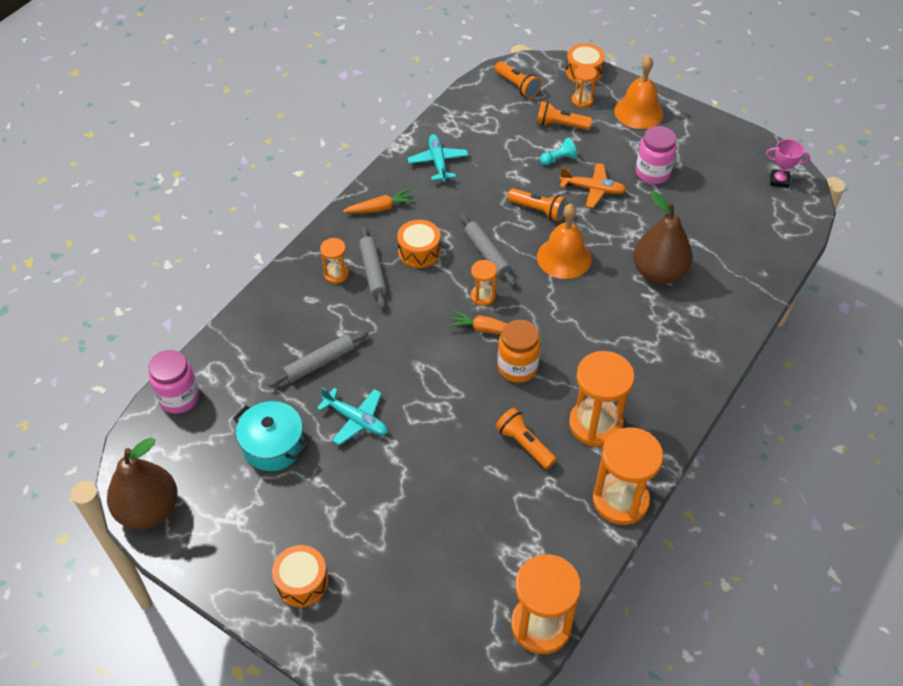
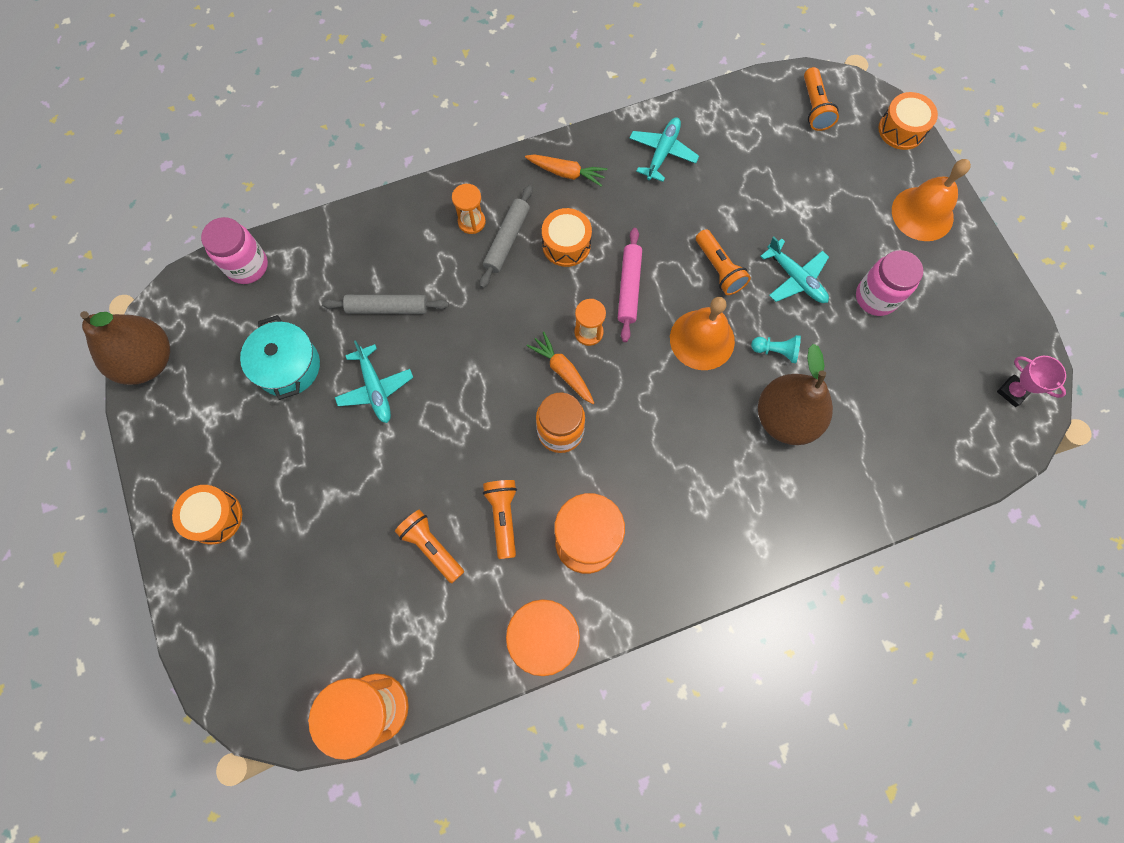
camera: 35 degrees right, 20 degrees up
grey rolling pin [460,213,516,286] -> pink rolling pin [618,228,642,342]
orange flashlight [536,101,592,130] -> orange flashlight moved to [395,510,464,583]
turquoise pawn [540,137,577,165] -> turquoise pawn moved to [751,335,801,363]
orange plane [560,163,626,208] -> turquoise plane [760,237,829,303]
orange hourglass [572,65,597,108] -> none

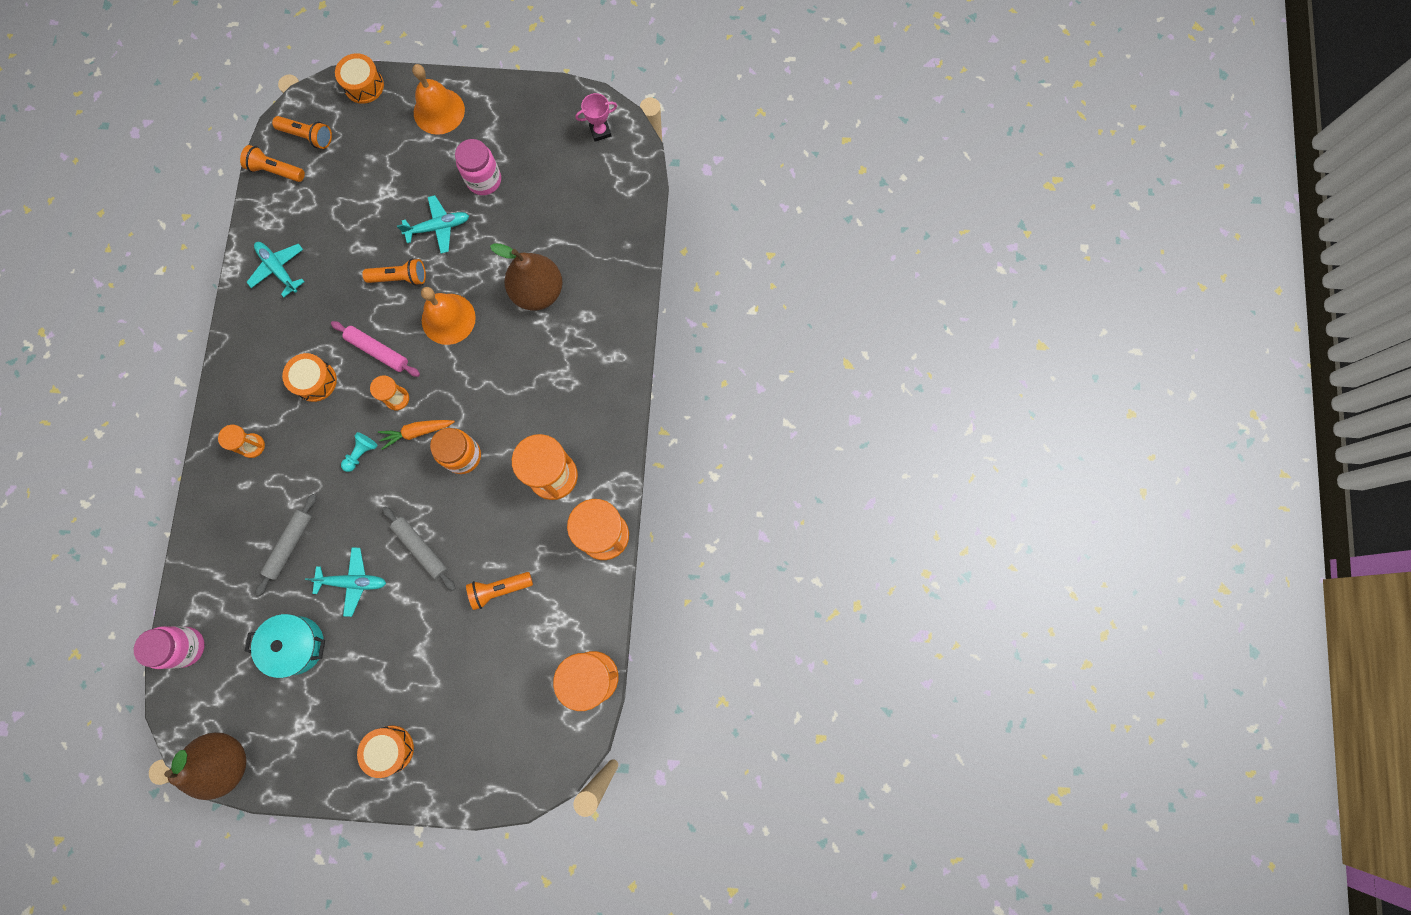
camera: 65 degrees left, 5 degrees up
grey rolling pin [480,185,533,288] -> grey rolling pin moved to [382,507,456,591]
orange flashlight [483,480,517,559] -> orange flashlight moved to [240,145,305,182]
orange carrot [525,154,607,187] -> none
turquoise pawn [751,335,801,363] -> turquoise pawn moved to [341,432,378,472]

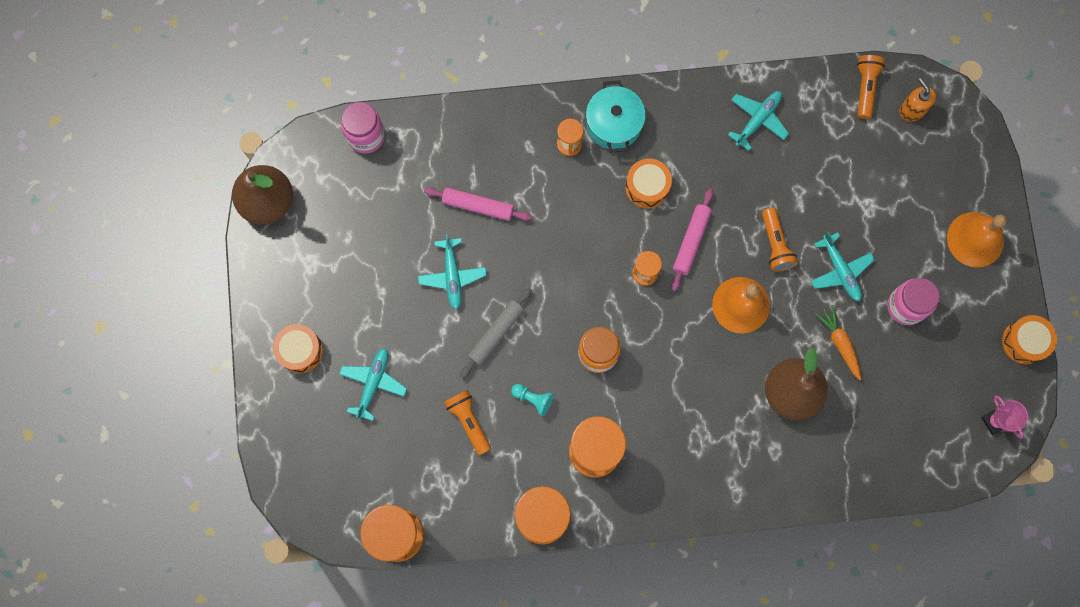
camera: 80 degrees right, 0 degrees up
turquoise pot [245,614,325,678] -> turquoise pot moved to [586,80,646,152]
grey rolling pin [256,494,316,596] -> pink rolling pin [424,187,532,221]
orange flashlight [272,116,332,149] -> orange soap dispenser [899,78,936,122]
orange drum [335,53,384,104] -> orange drum moved to [1002,315,1057,364]
turquoise pawn [341,432,378,472] -> turquoise pawn moved to [511,384,554,416]
orange carrot [378,420,455,450] -> orange carrot moved to [815,305,862,380]
none -> turquoise plane [339,348,407,421]

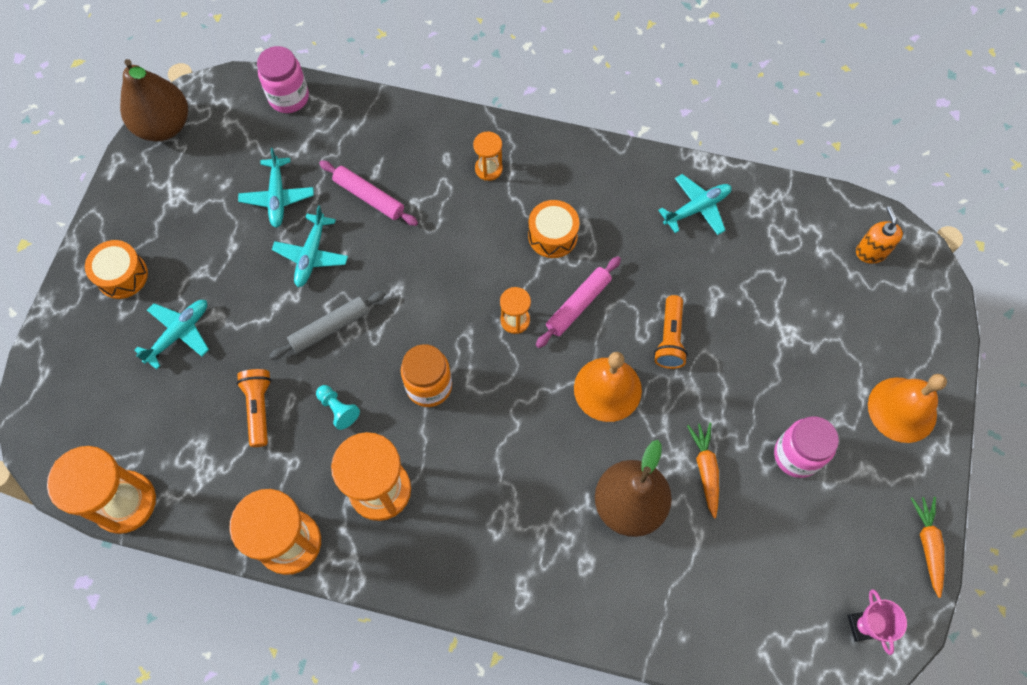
camera: 20 degrees right, 10 degrees down
turquoise pot [586,80,646,152] -> none
turquoise plane [811,232,875,301] -> turquoise plane moved to [238,148,314,228]
orange flashlight [857,55,885,119] -> none
orange drum [1002,315,1057,364] -> orange carrot [911,497,945,598]

